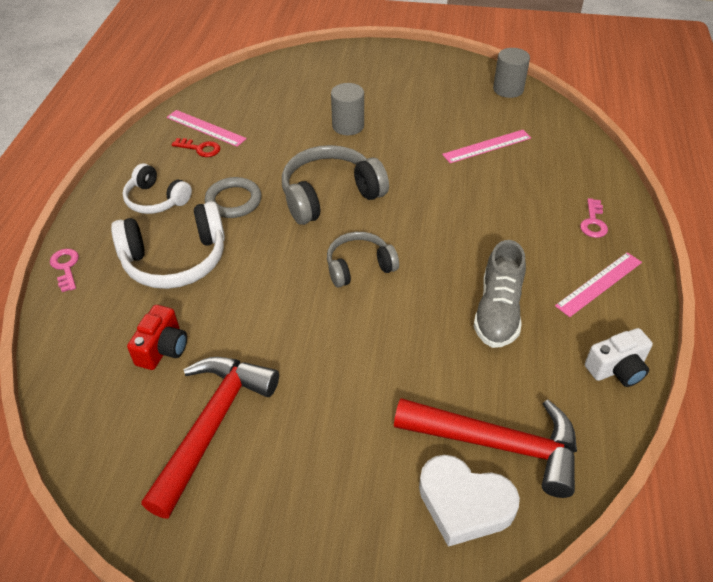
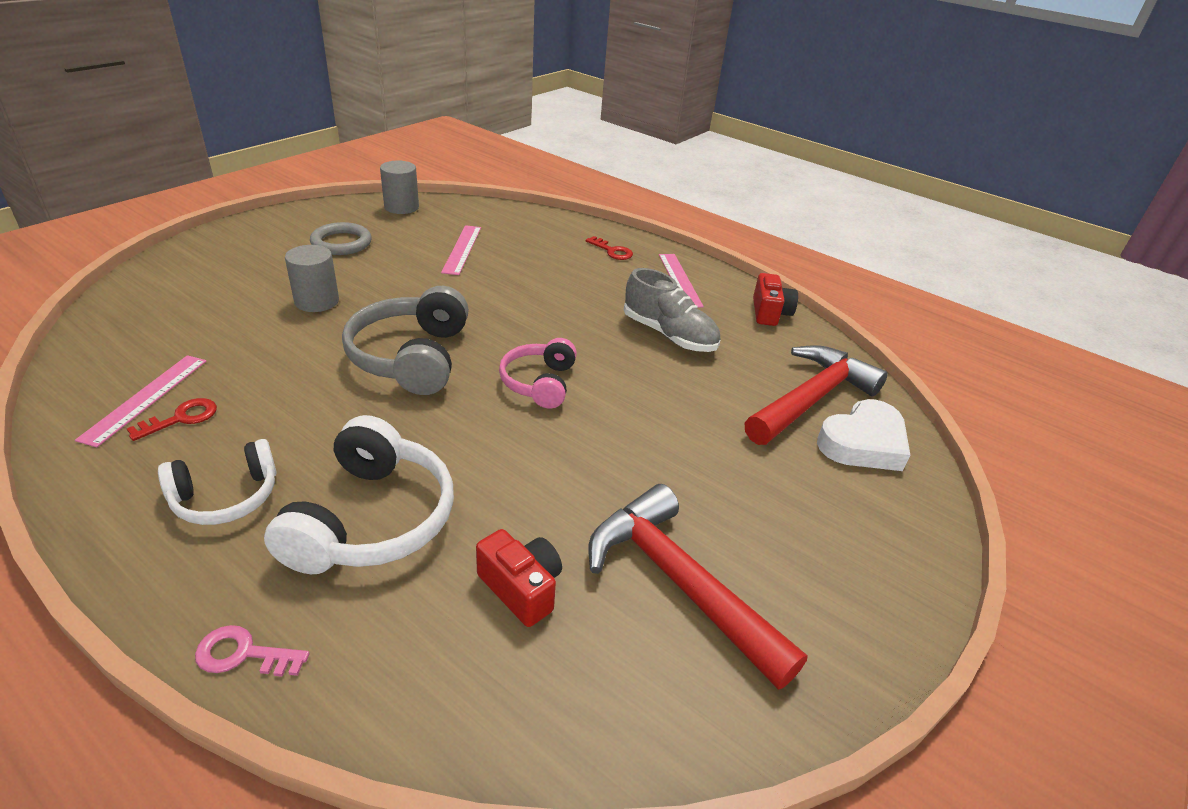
camera: 65 degrees left, 10 degrees down
pink ruler [167,110,247,147] -> pink ruler turned 45 degrees counterclockwise [75,355,207,447]
grey ring [205,177,262,218] -> grey ring moved to [310,222,372,255]
grey headphones [327,232,399,288] -> pink headphones [499,338,577,409]
pink key [580,198,608,238] -> red key [586,236,633,260]
white camera [585,328,653,387] -> red camera [753,273,798,326]

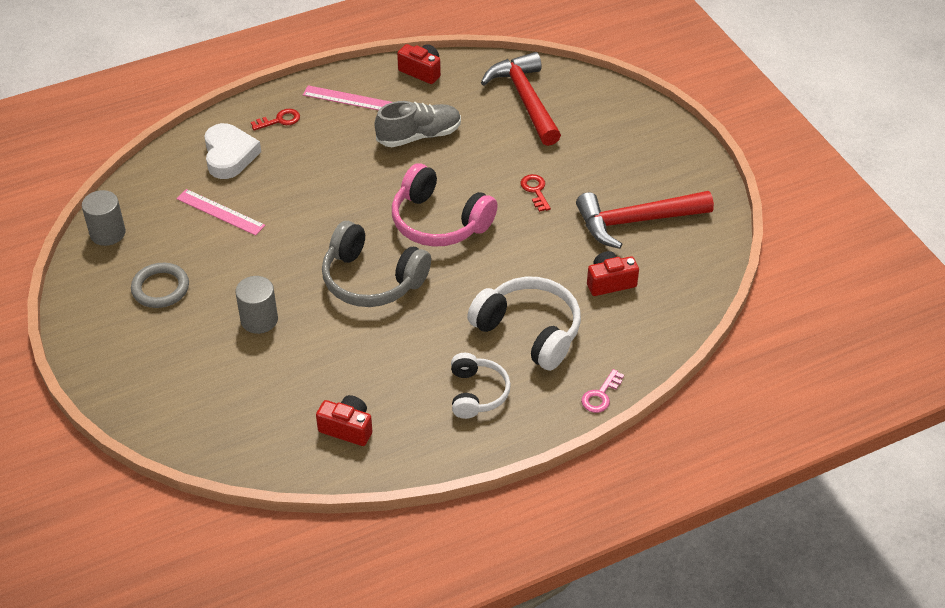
camera: 60 degrees left, 10 degrees up
pink ruler [75,355,207,447] -> red camera [316,395,372,446]
red key [127,398,217,441] -> red key moved to [521,174,551,212]
pink headphones [499,338,577,409] -> pink headphones [392,163,498,247], size x1.60
white heart [817,399,910,471] -> white heart moved to [204,123,261,179]

